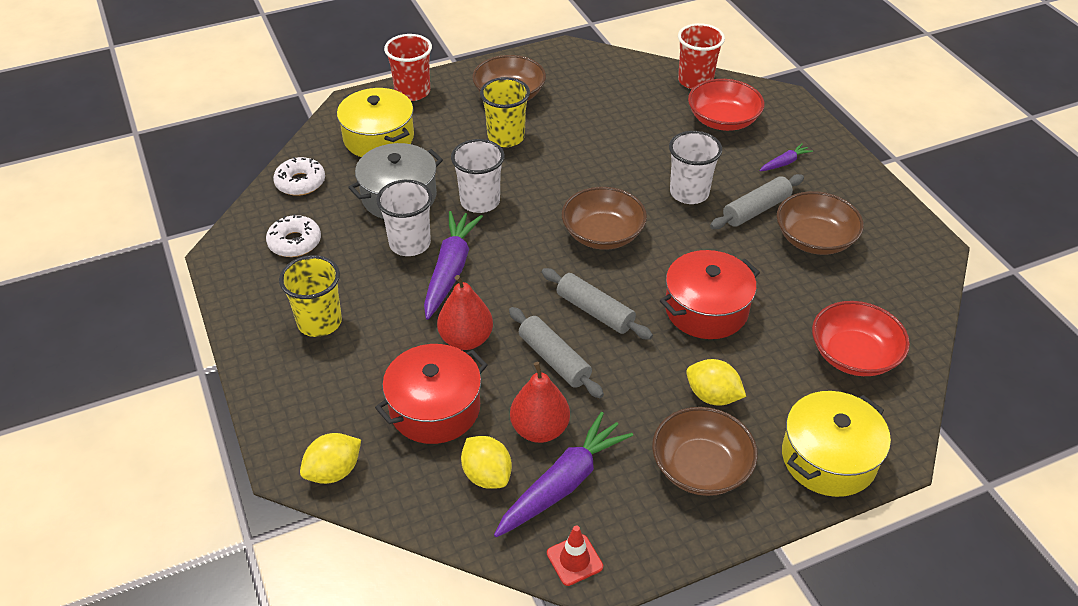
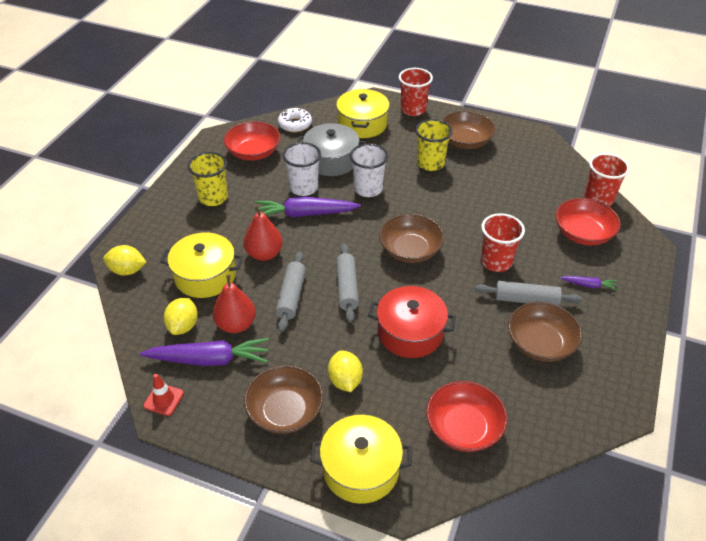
camera: 45 degrees right, 0 degrees up
white donut [266,214,321,257] -> red bowl [224,121,280,161]
red pot [375,344,488,444] -> yellow pot [160,232,243,298]
purple carrot [424,211,483,320] -> purple carrot turned 150 degrees counterclockwise [255,197,361,218]
white cup [669,131,722,204] -> red cup [481,213,525,272]

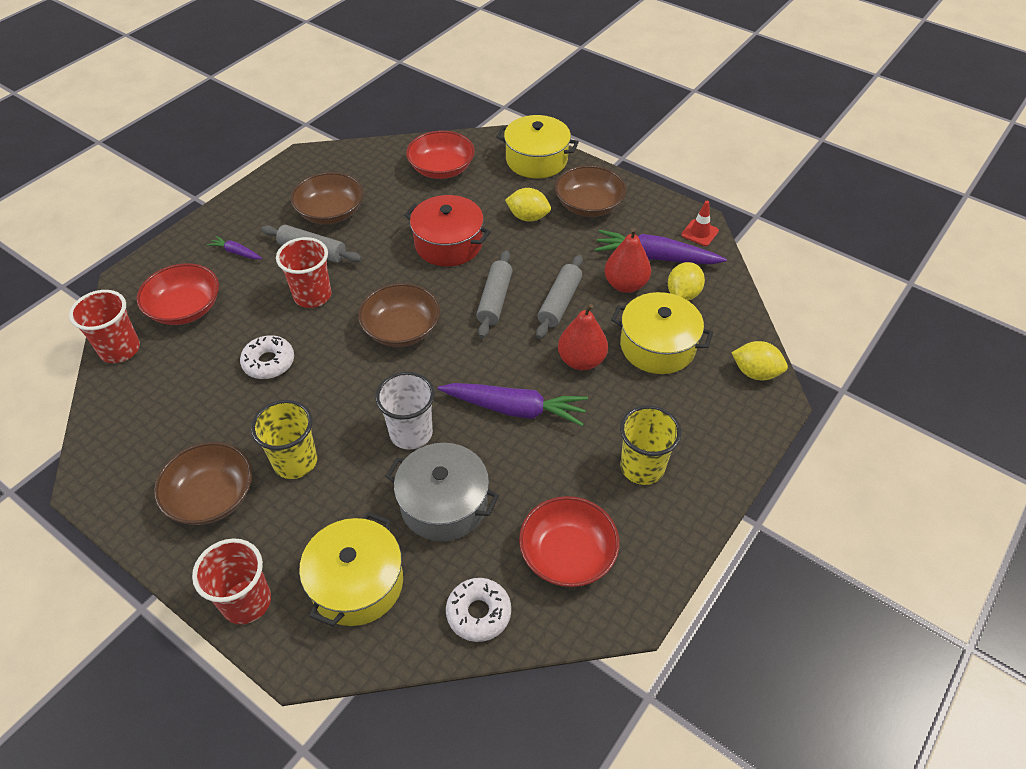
camera: 165 degrees left, 5 degrees up
white cup [283,142,321,196] -> none
yellow lemon [328,350,363,392] -> yellow lemon turned 75 degrees counterclockwise [505,188,551,222]
none -> white donut [240,335,294,379]

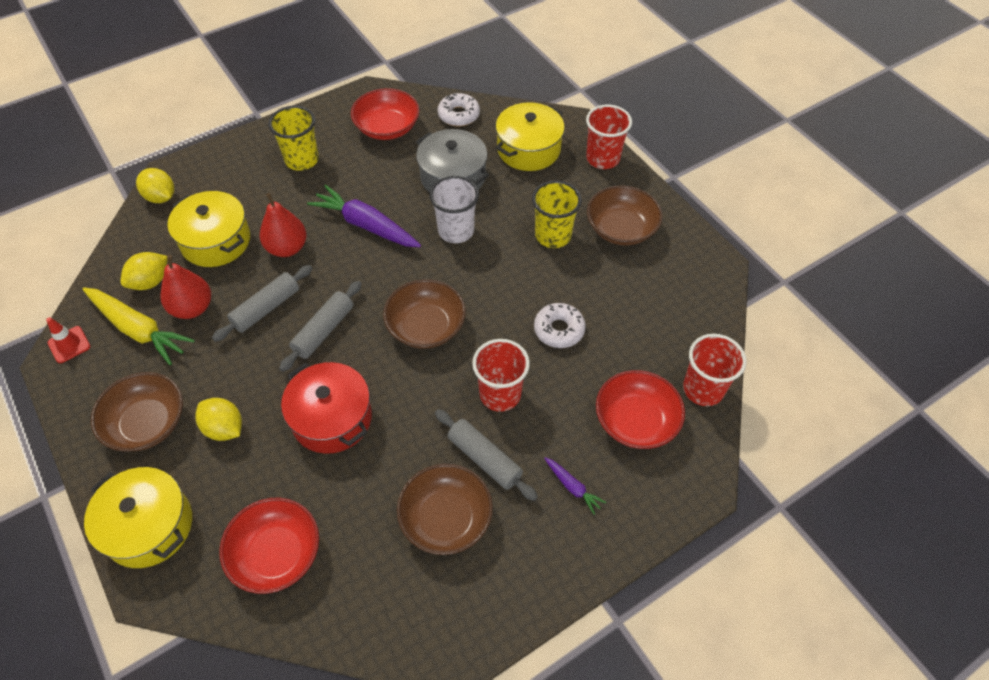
camera: 160 degrees left, 5 degrees up
purple carrot [595,230,727,264] -> yellow carrot [83,288,195,365]

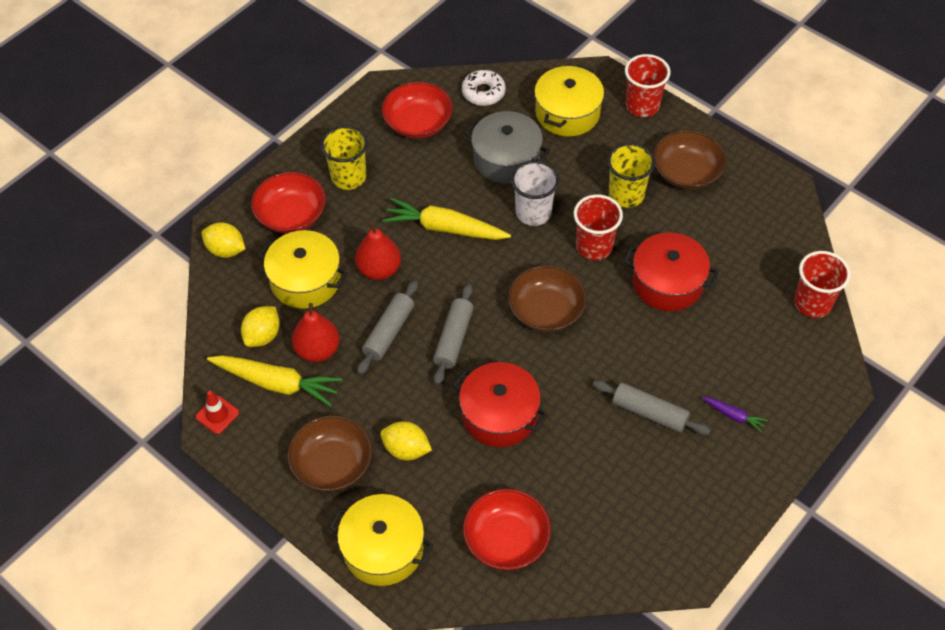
camera: 15 degrees left, 0 degrees up
purple carrot [307,185,421,247] -> yellow carrot [382,198,511,240]
brown bowl [397,464,493,555] -> none
red cup [472,339,530,412] -> red cup moved to [574,194,623,260]
white donut [534,303,586,348] -> red pot [624,233,719,311]
red bowl [596,370,685,449] -> red bowl moved to [251,172,326,233]

